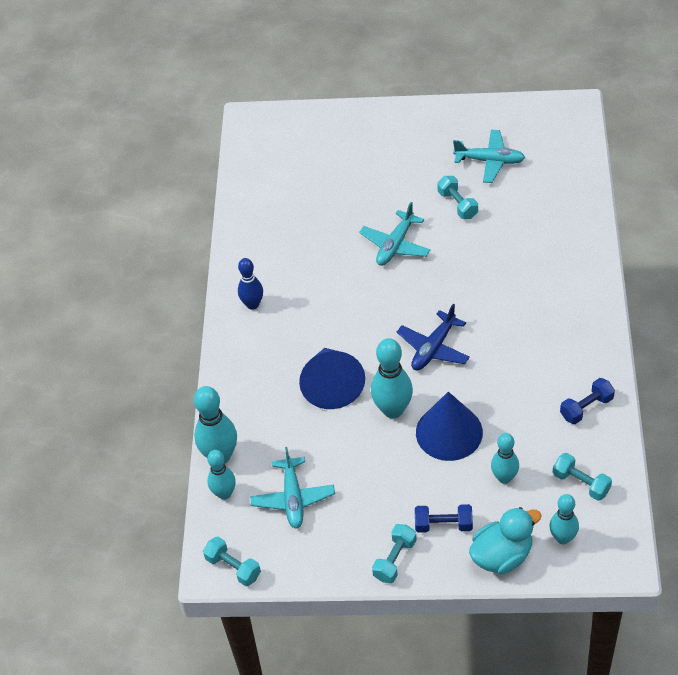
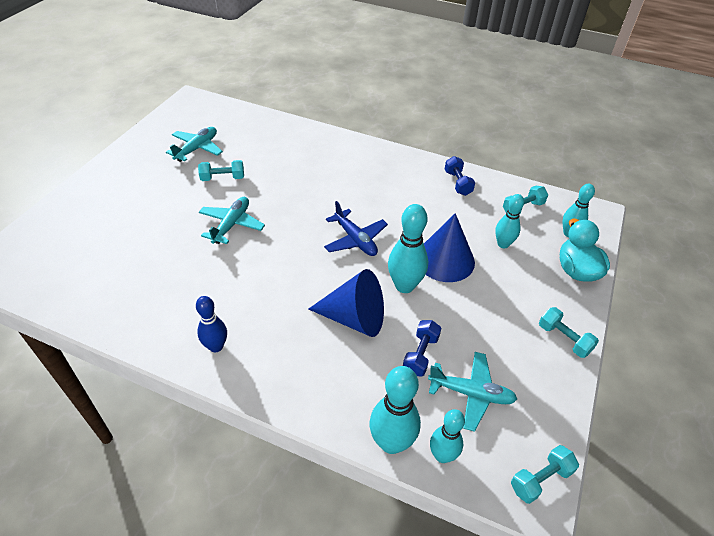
camera: 75 degrees left, 5 degrees down
turquoise plane [359,202,430,266] -> turquoise plane turned 120 degrees counterclockwise [199,197,265,244]
blue dumbbell [415,504,473,533] -> blue dumbbell moved to [403,320,442,376]

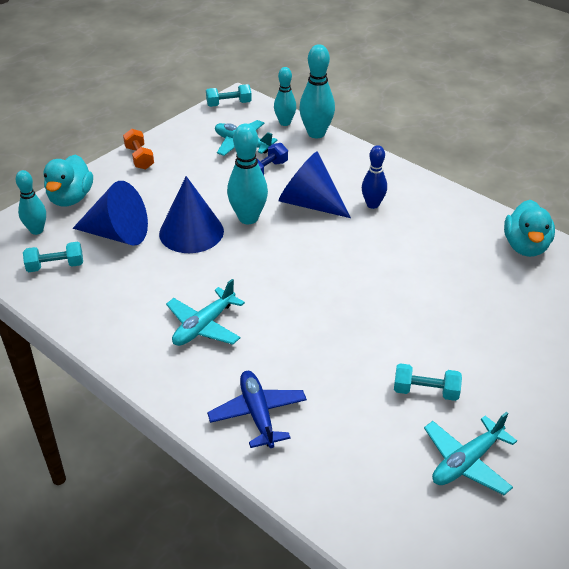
camera: 160 degrees left, 5 degrees down
blue bowling pin [196,296,227,352] -> blue bowling pin moved to [362,145,387,209]
turquoise plane [199,197,265,244] -> turquoise plane moved to [166,279,245,346]
blue plane [324,201,388,256] -> blue plane moved to [207,371,307,448]
blue dumbbell [445,156,475,196] -> none
turquoise bowling pin [495,194,524,249] -> blue cone [73,181,148,245]
turquoise dumbbell [539,307,599,358] -> orange dumbbell [123,129,154,170]
none -> turquoise duck [504,200,555,257]

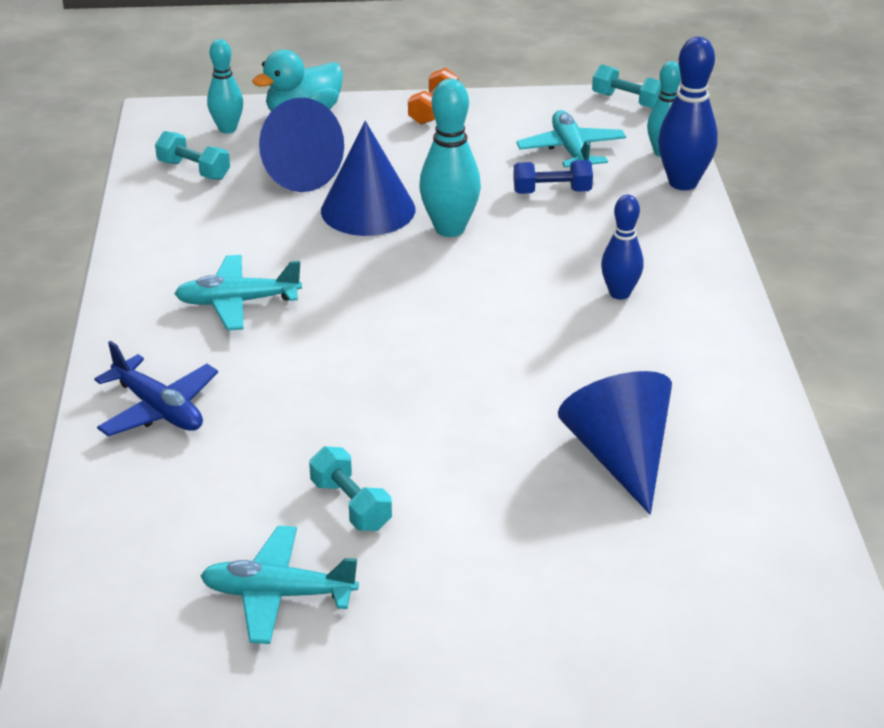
camera: 45 degrees right, 5 degrees down
blue plane [207,371,307,448] -> blue plane turned 105 degrees clockwise [94,341,218,436]
blue cone [278,151,351,218] -> blue cone moved to [558,371,672,514]
turquoise bowling pin [299,44,335,138] -> blue bowling pin [658,37,718,190]
turquoise duck [504,200,555,257] -> none

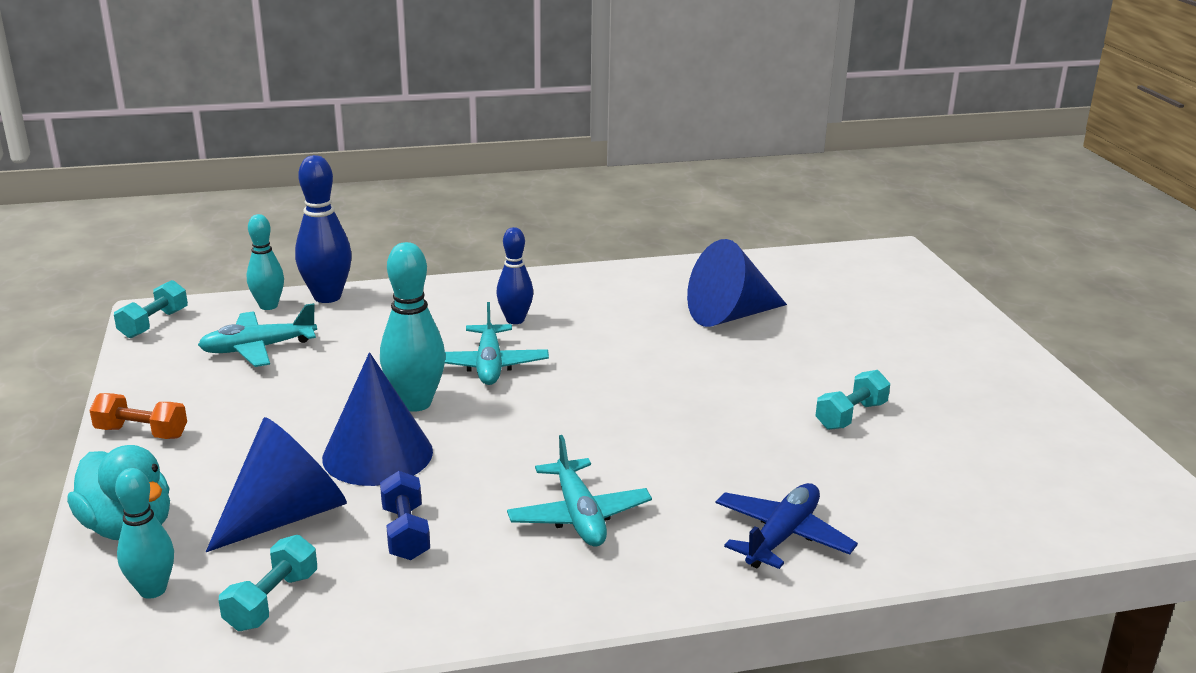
camera: 100 degrees left, 10 degrees down
turquoise plane [200,526,359,644] -> turquoise plane moved to [445,302,549,385]
blue dumbbell [513,160,593,194] -> blue dumbbell moved to [380,471,430,560]

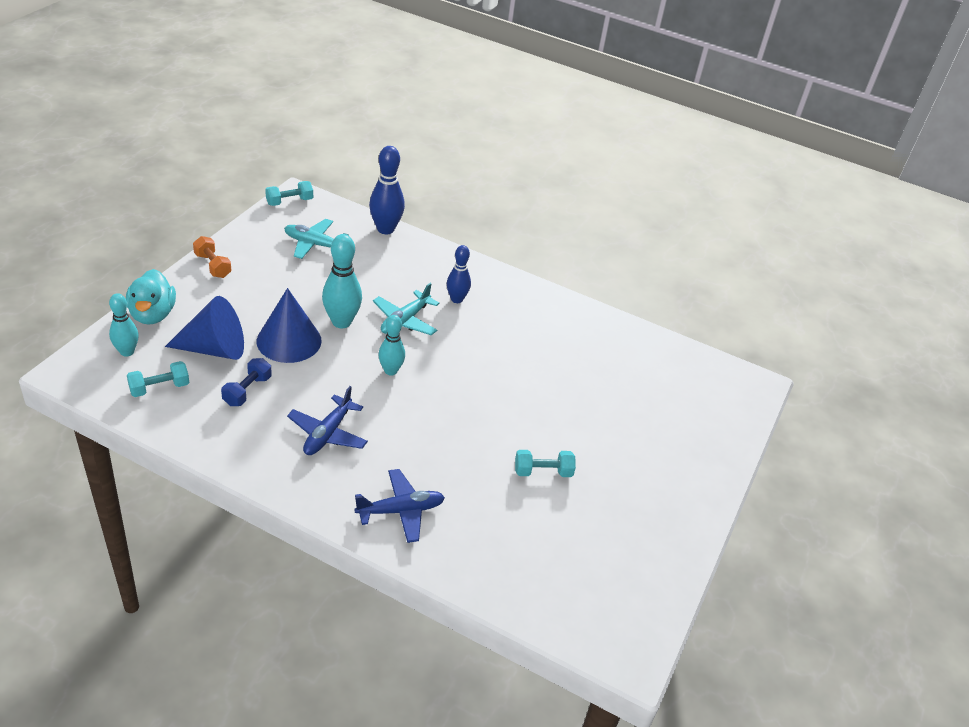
camera: 35 degrees right, 15 degrees up
turquoise bowling pin [247,214,284,310] -> turquoise bowling pin moved to [378,315,405,376]
turquoise plane [507,435,652,547] -> blue plane [287,386,368,455]
blue cone [687,239,787,327] -> none

